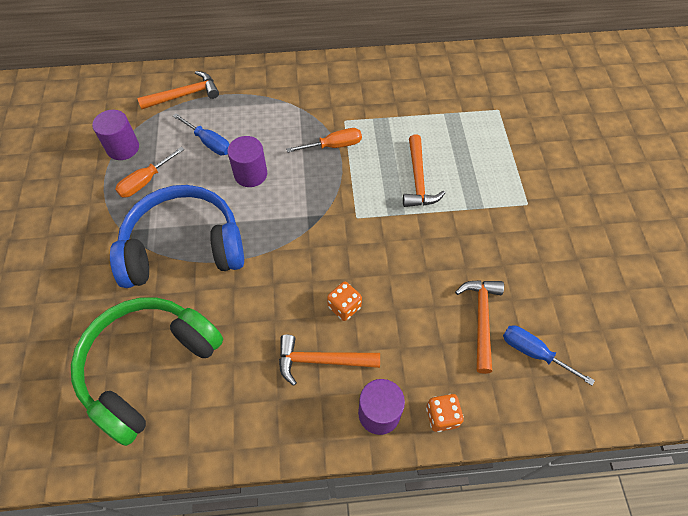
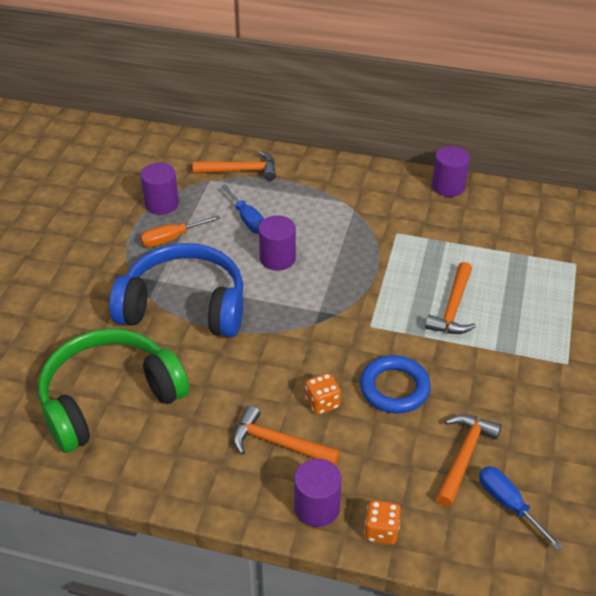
camera: 20 degrees right, 15 degrees down
orange screwdriver [286,128,362,153] -> none
none -> blue ring [360,355,431,414]
none -> purple cylinder [432,146,470,197]

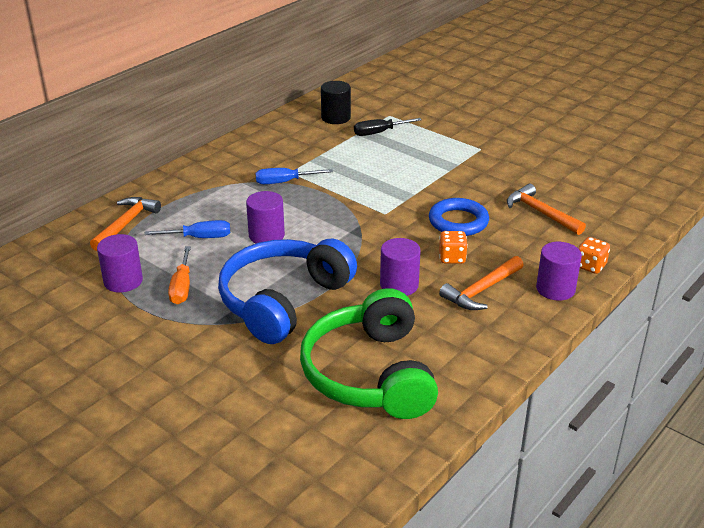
camera: 65 degrees left, 10 degrees down
orange hammer [425,262,476,334] -> none
purple cylinder [432,146,470,197] -> purple cylinder moved to [380,238,421,296]
blue screwdriver [479,466,563,550] -> blue screwdriver moved to [255,168,333,184]
none -> black cylinder [321,81,351,124]
none -> black screwdriver [354,118,422,136]

